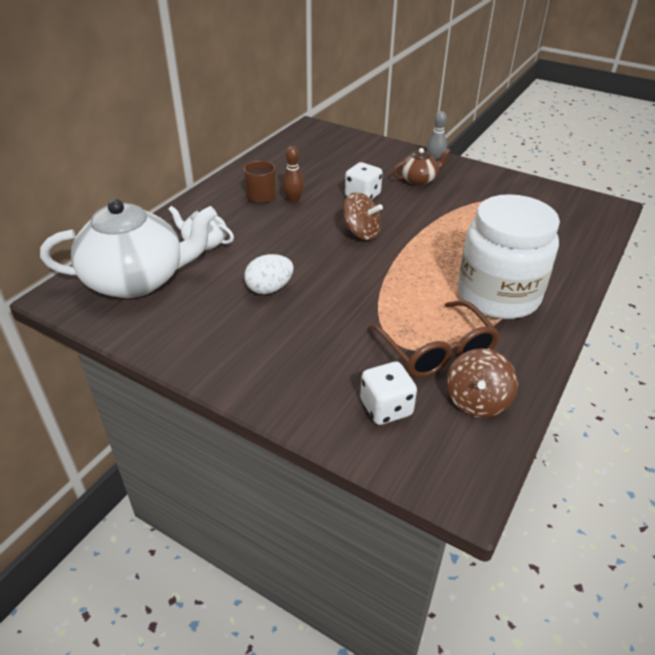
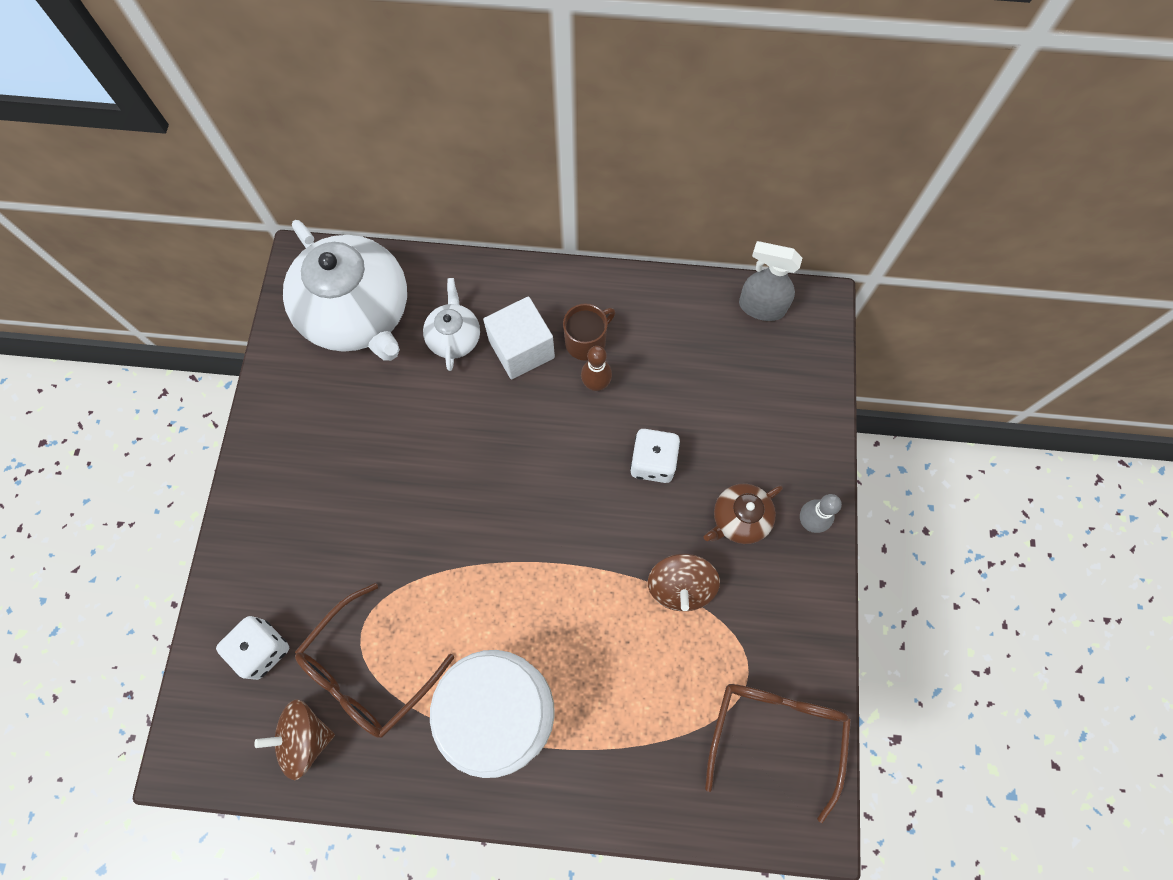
camera: 65 degrees right, 30 degrees up
white egg [244,254,294,294] -> none
brown spinning top [343,192,383,240] -> brown spinning top moved to [648,554,720,611]
brown teapot [393,148,450,186] -> brown teapot turned 105 degrees clockwise [704,484,783,544]
none -> white cube [483,296,555,380]
none -> brown glasses [705,684,851,823]
none -> grey spray bottle [739,241,802,321]

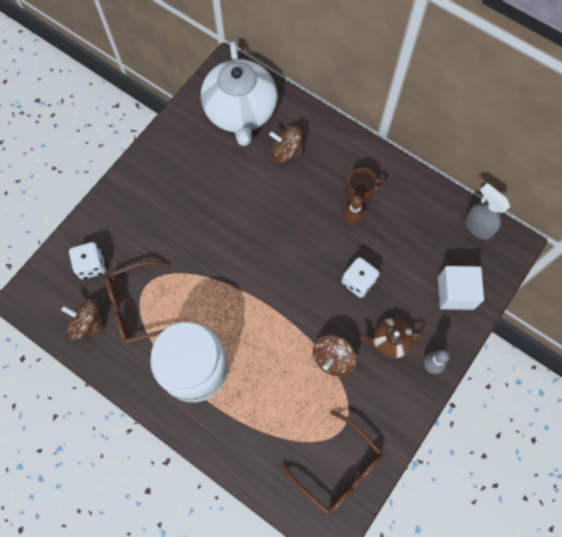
camera: 30 degrees right, 0 degrees up
white teapot [423,278,480,371] -> brown spinning top [269,126,303,163]
white cube [483,296,555,380] -> white cube moved to [438,266,484,310]
brown glasses [705,684,851,823] -> brown glasses turned 90 degrees clockwise [281,410,383,515]

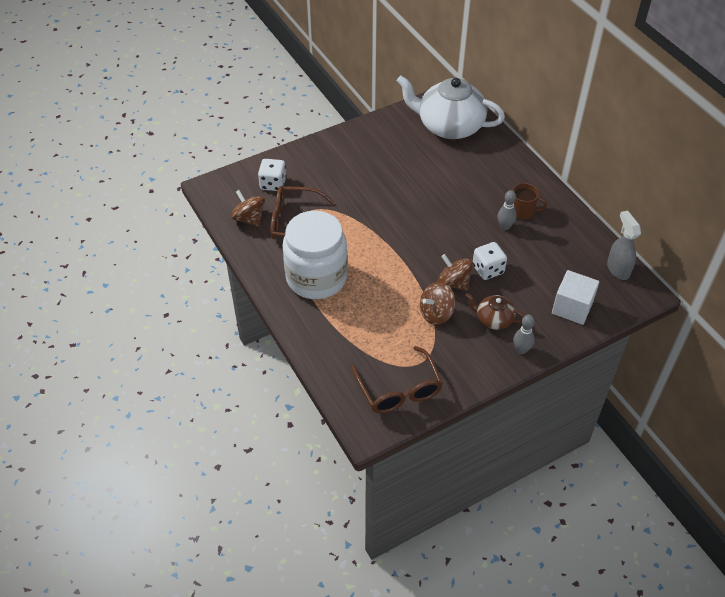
camera: 25 degrees right, 20 degrees down
white teapot [201,41,277,146] -> white teapot turned 90 degrees clockwise [397,76,505,139]
brown spinning top [269,126,303,163] -> brown spinning top moved to [437,254,473,291]
brown bowling pin [343,195,364,225] -> grey bowling pin [497,190,517,230]

